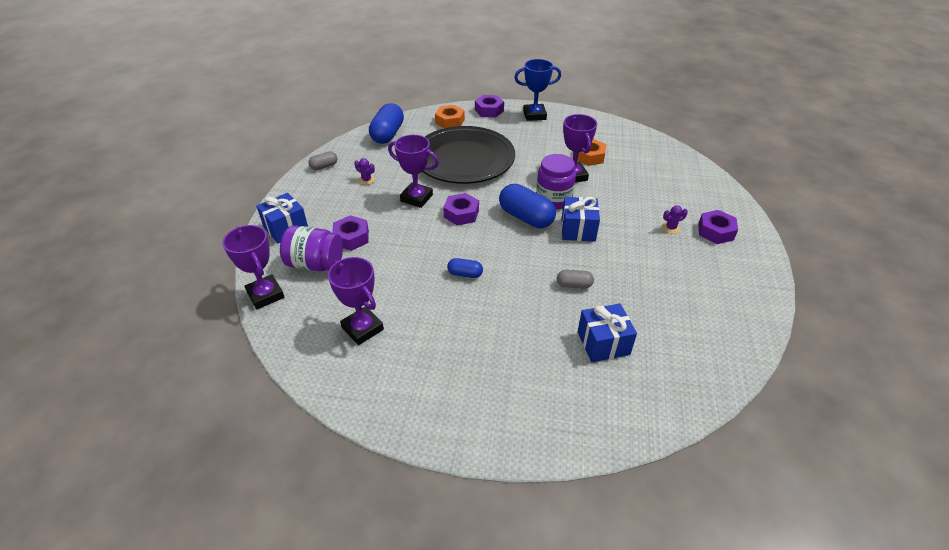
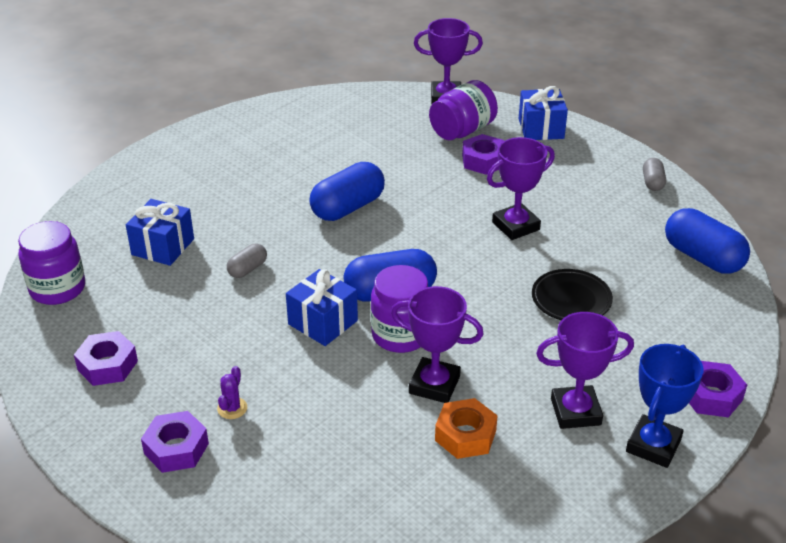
camera: 125 degrees right, 5 degrees down
purple trophy [328,257,384,345] -> purple trophy moved to [536,312,634,429]
purple cactus [354,158,375,185] -> none
black plate [422,126,515,184] -> black plate [532,269,613,320], size x0.47
orange nut [435,105,465,128] -> none
purple nut [443,193,479,226] -> purple nut moved to [74,331,138,386]
blue capsule [447,258,483,278] -> blue capsule [309,162,385,221], size x1.95
none -> purple jar [18,221,85,305]

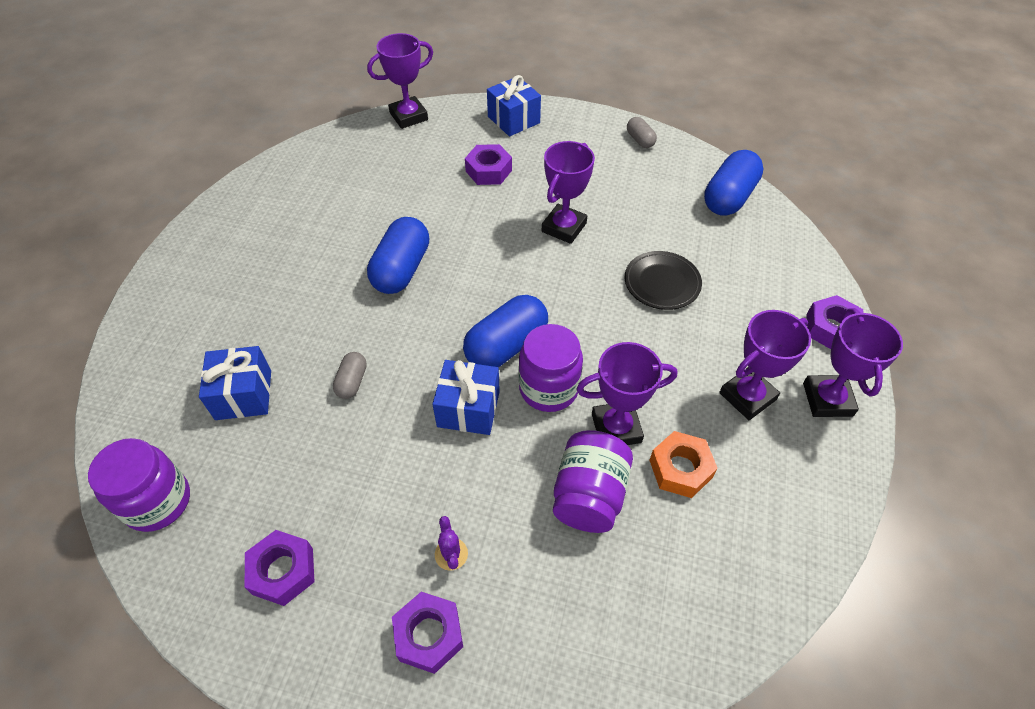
camera: 30 degrees left, 15 degrees up
purple jar [429,80,498,140] -> purple jar moved to [553,430,633,533]
blue trophy [626,344,704,468] -> purple trophy [803,308,903,417]
blue capsule [665,208,750,274] -> blue capsule turned 75 degrees counterclockwise [704,150,763,216]

